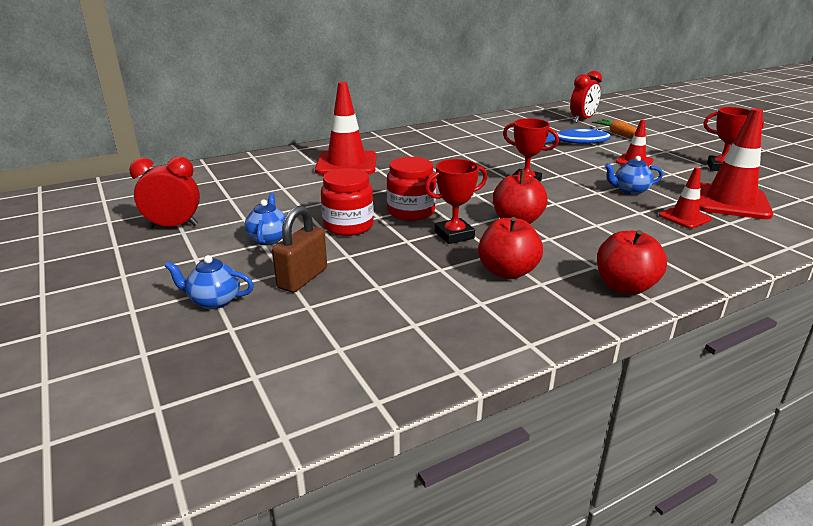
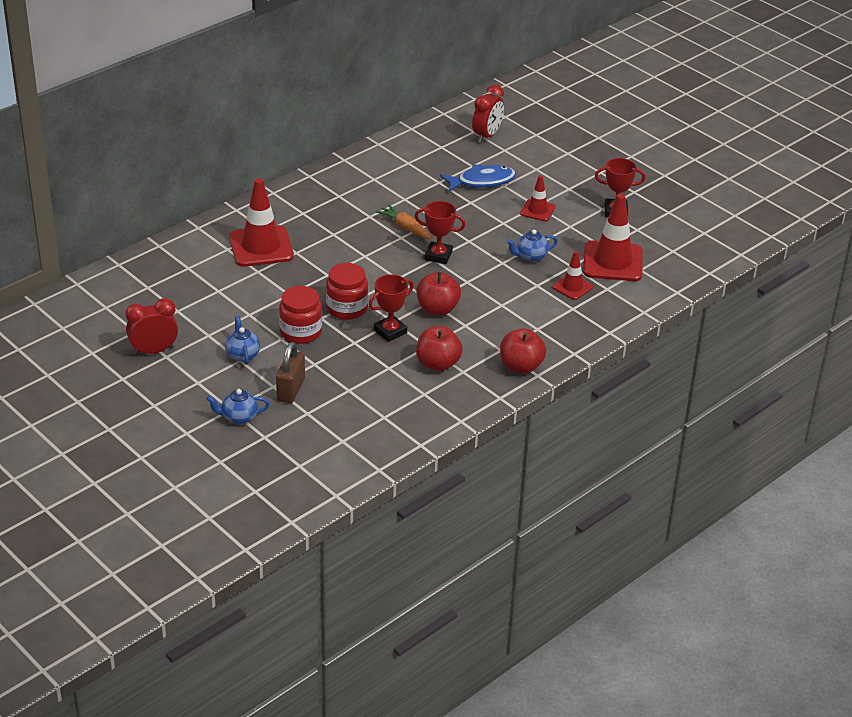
camera: 15 degrees left, 10 degrees up
orange carrot [592,119,647,138] -> orange carrot moved to [375,204,431,239]

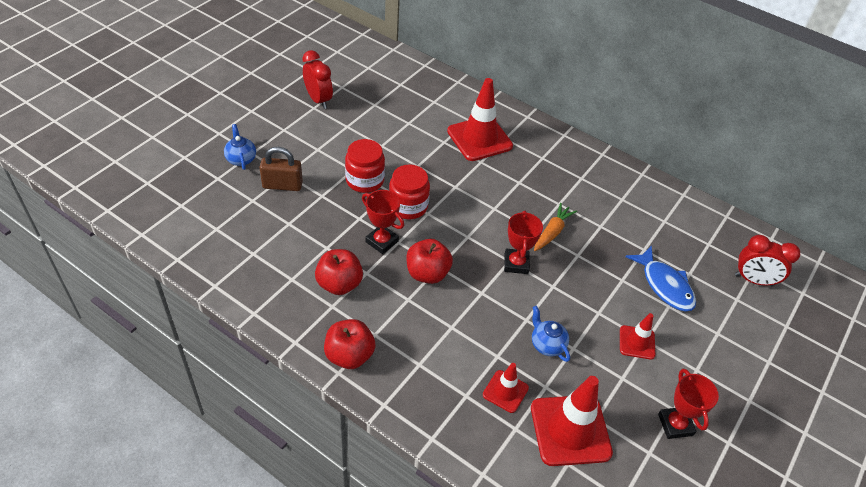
camera: 75 degrees right, 10 degrees up
blue teapot [225,315,260,365] -> none

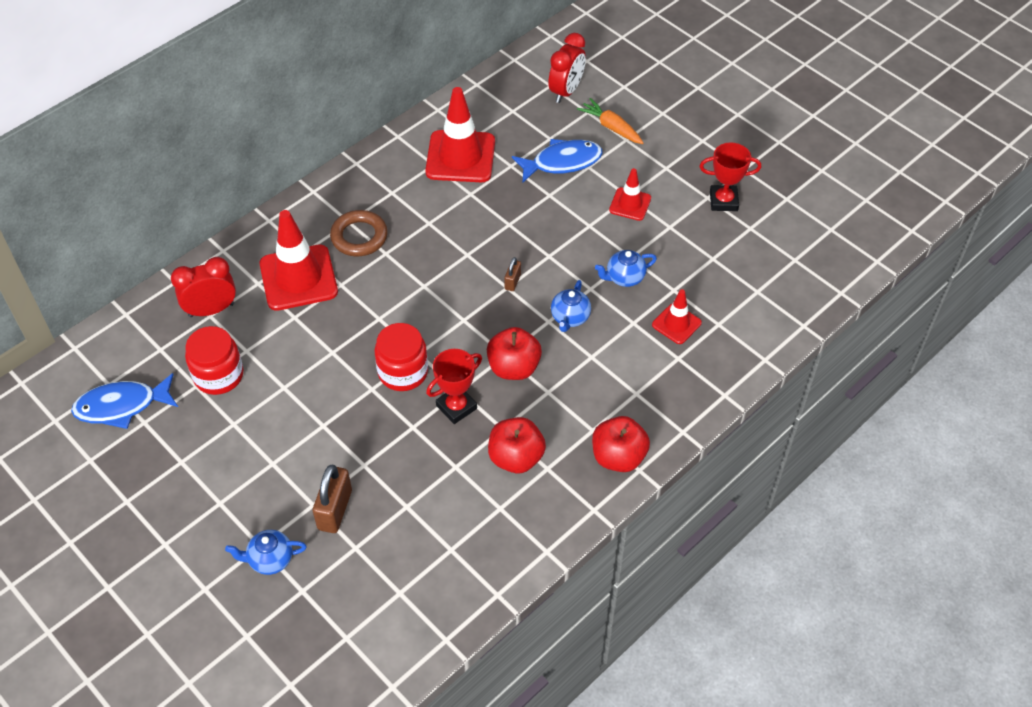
camera: 75 degrees left, 5 degrees up
red clock [302,50,333,109] -> red clock moved to [171,257,236,317]
red jar [345,139,385,193] -> red jar moved to [185,326,243,395]
red trophy [504,211,543,274] -> brown padlock [505,257,521,291]
red traffic cone [531,376,613,466] -> red traffic cone moved to [425,87,495,182]
orange carrot [534,203,577,251] -> orange carrot moved to [577,98,643,144]
none -> blue fish [71,373,178,429]
none -> brown ring [330,210,388,256]
none -> blue teapot [551,280,591,332]

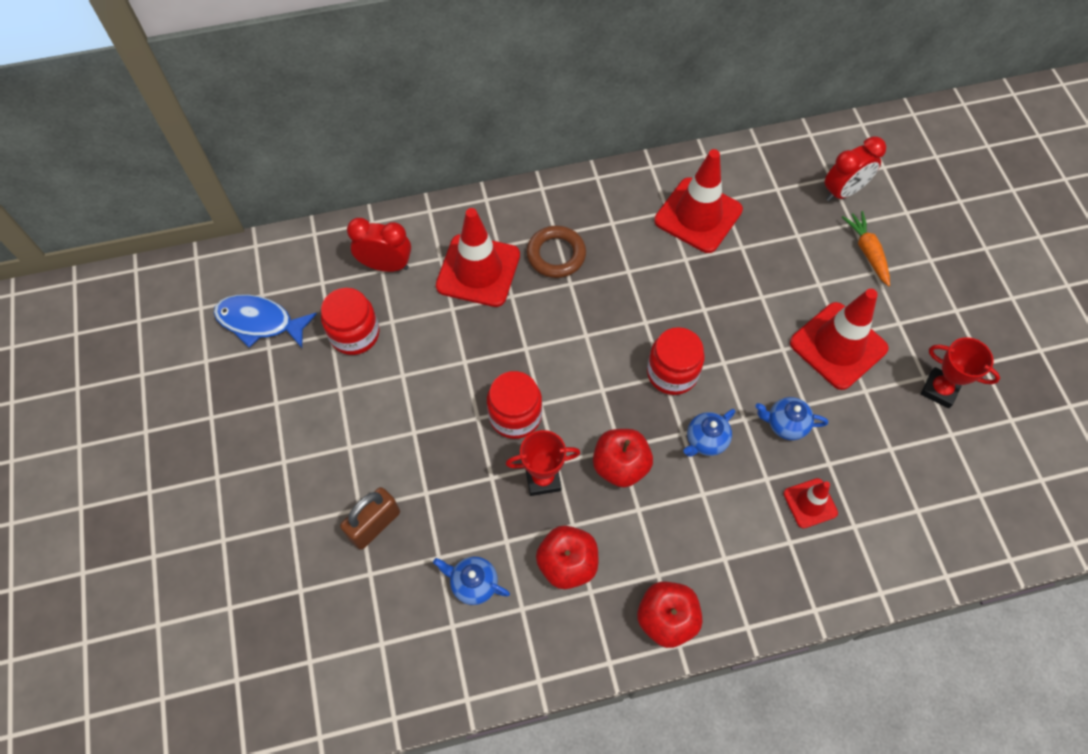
camera: 30 degrees right, 10 degrees up
blue teapot [225,530,307,575] -> blue teapot moved to [433,557,510,605]
brown padlock [505,257,521,291] -> red jar [647,327,704,395]
blue fish [512,139,603,182] -> none
red traffic cone [609,168,651,221] -> red traffic cone [790,289,889,390], size x1.87

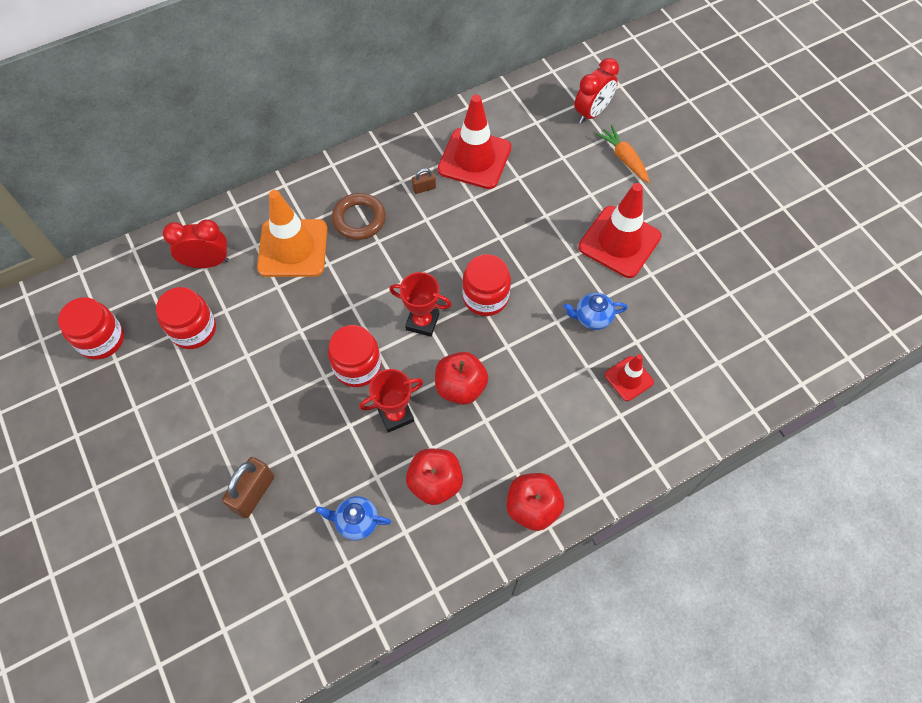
camera: 15 degrees left, 0 degrees up
blue fish [214,294,317,348] -> red jar [58,297,124,360]
red traffic cone [436,208,520,307] -> orange traffic cone [257,190,327,277]
blue teapot [683,409,735,457] -> none
red trophy [921,337,1000,408] -> red trophy moved to [389,272,451,337]
none -> brown padlock [412,168,436,194]

